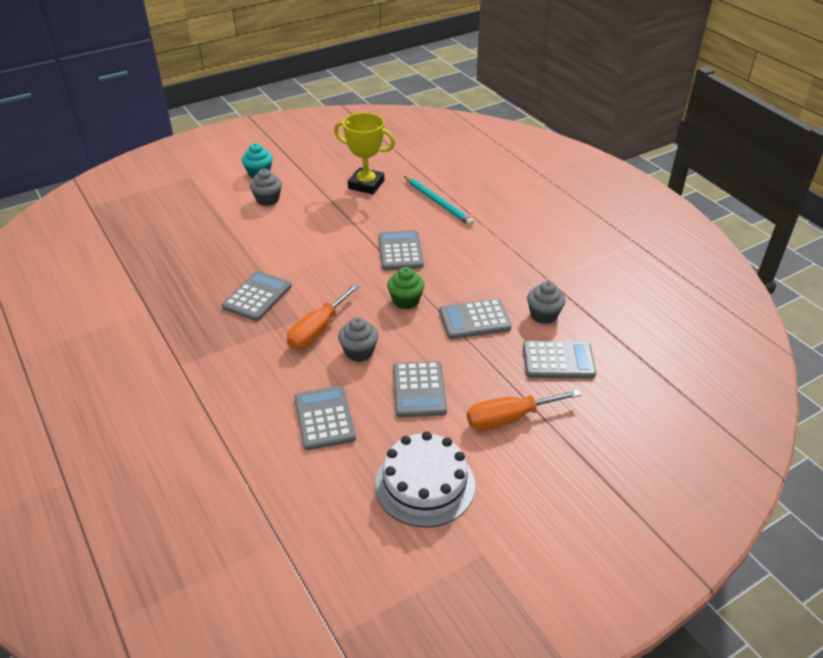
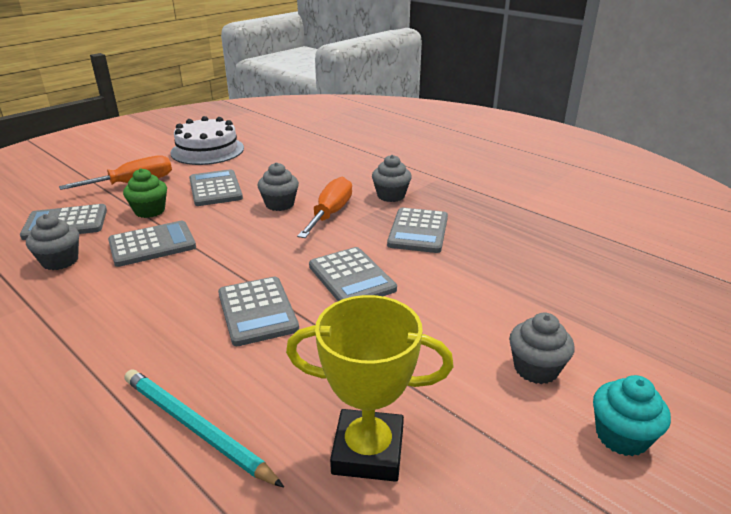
camera: 165 degrees right, 10 degrees down
grey calculator [294,386,356,450] -> grey calculator moved to [309,247,397,301]
green cupcake [387,267,425,309] -> green cupcake moved to [123,168,167,218]
none -> grey cupcake [372,155,412,202]

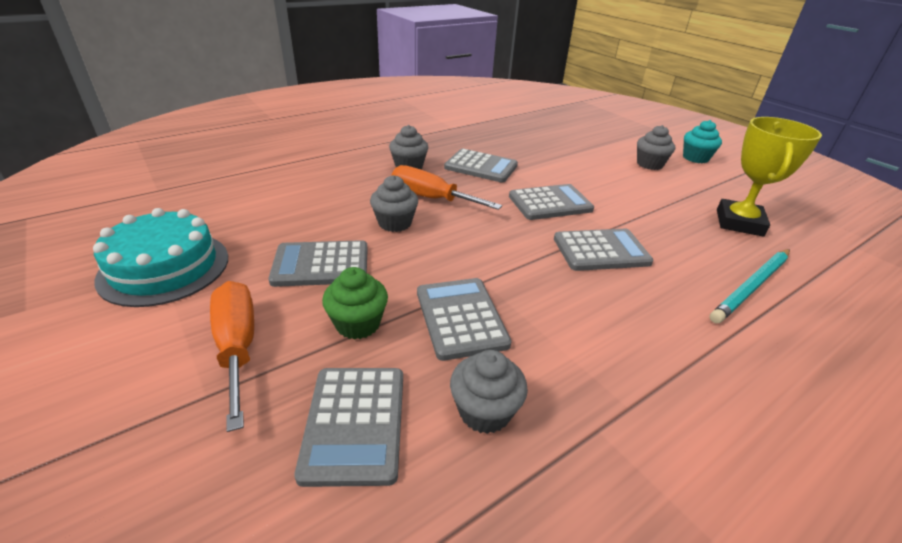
camera: 80 degrees left, 5 degrees up
white cake [170,116,244,165] -> turquoise cake [93,208,228,307]

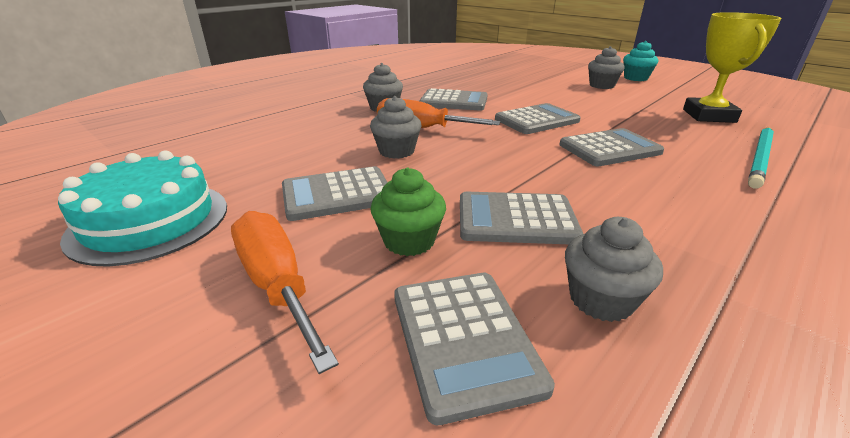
camera: 10 degrees left, 5 degrees down
grey calculator [417,278,511,361] -> grey calculator turned 60 degrees counterclockwise [460,192,583,244]

